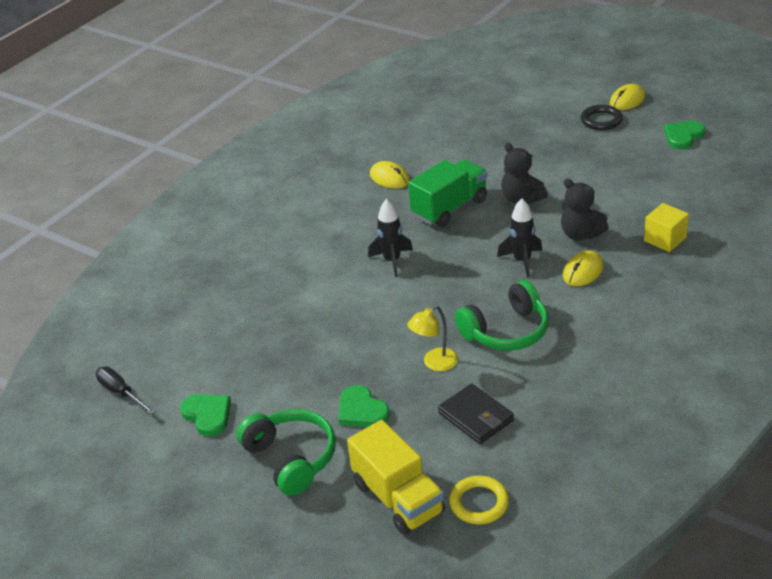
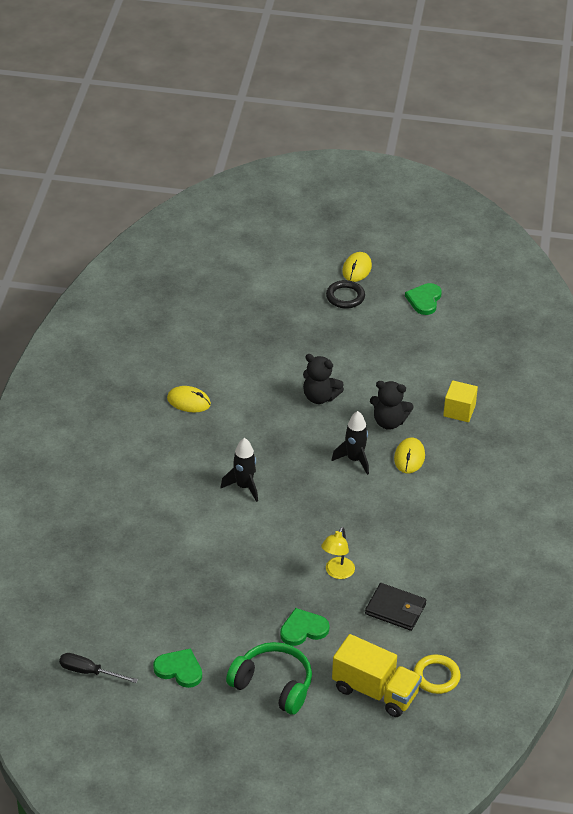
camera: 30 degrees left, 5 degrees up
green heart [339,385,390,427] -> green heart turned 135 degrees clockwise [280,608,330,646]
green truck [408,159,487,227] -> none
green headphones [455,280,549,351] -> none

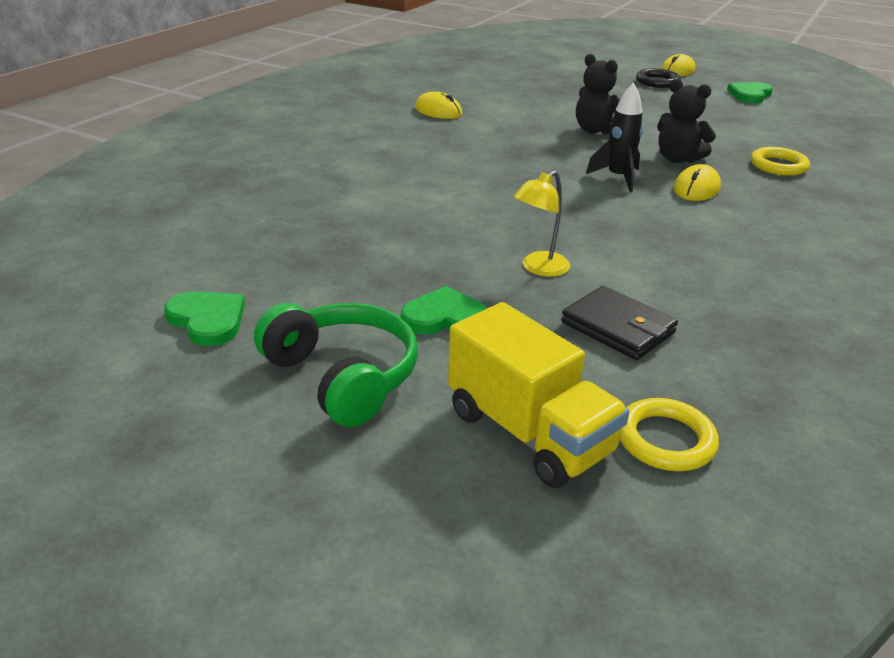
camera: 20 degrees right, 10 degrees down
black screwdriver [59,653,138,683] -> none
black rocket [221,438,258,502] -> none
yellow cube [443,380,478,422] -> yellow ring [751,147,810,176]

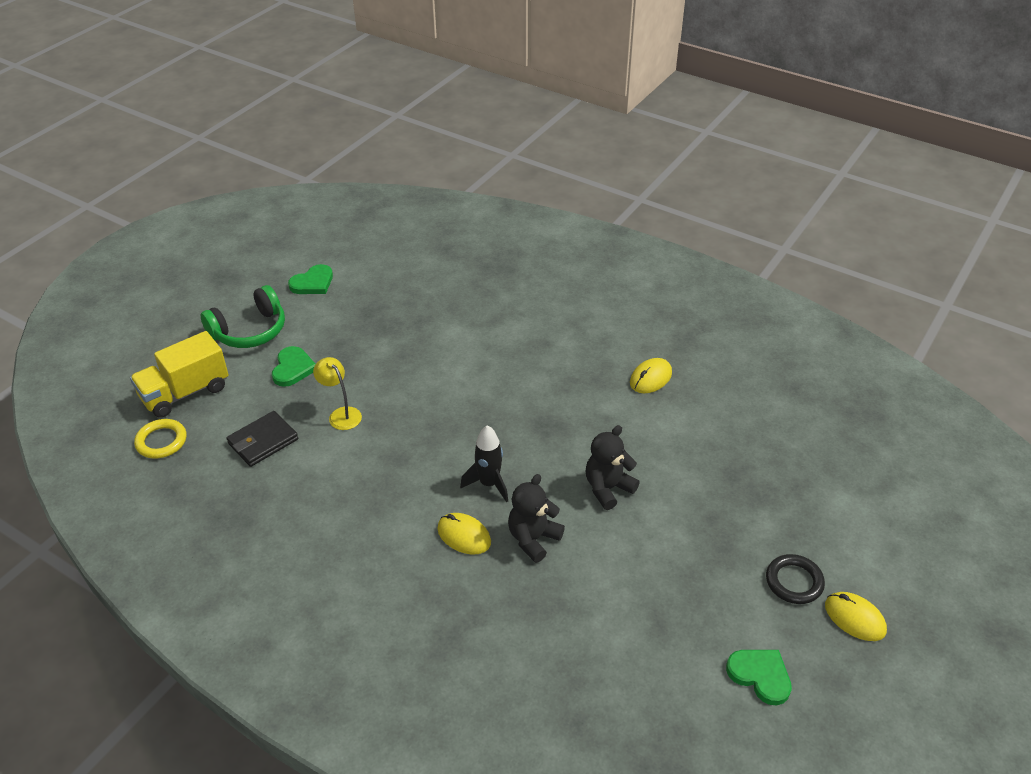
camera: 95 degrees right, 10 degrees up
yellow ring [751,147,810,176] -> none

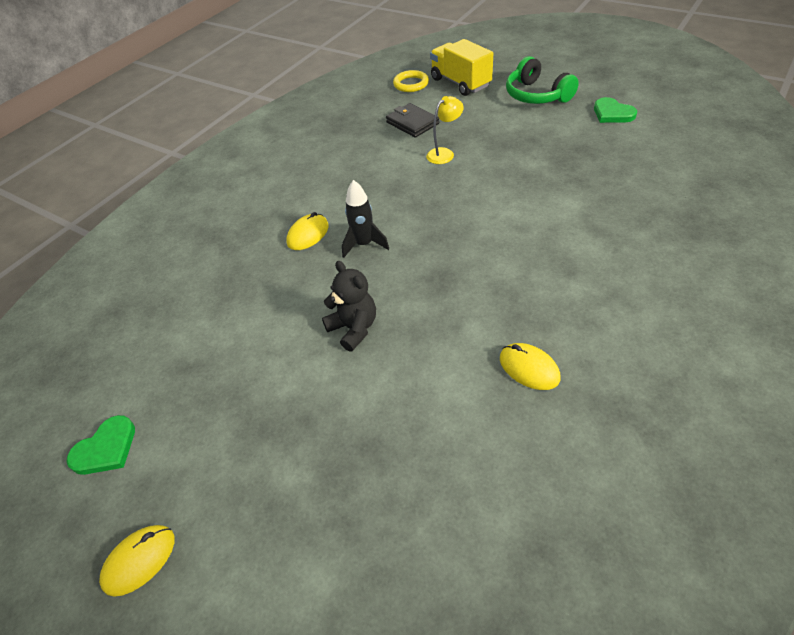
camera: 95 degrees right, 5 degrees up
green heart [272,346,315,387] -> none
black teddy bear [508,474,565,563] -> none
black ring [766,554,825,604] -> none

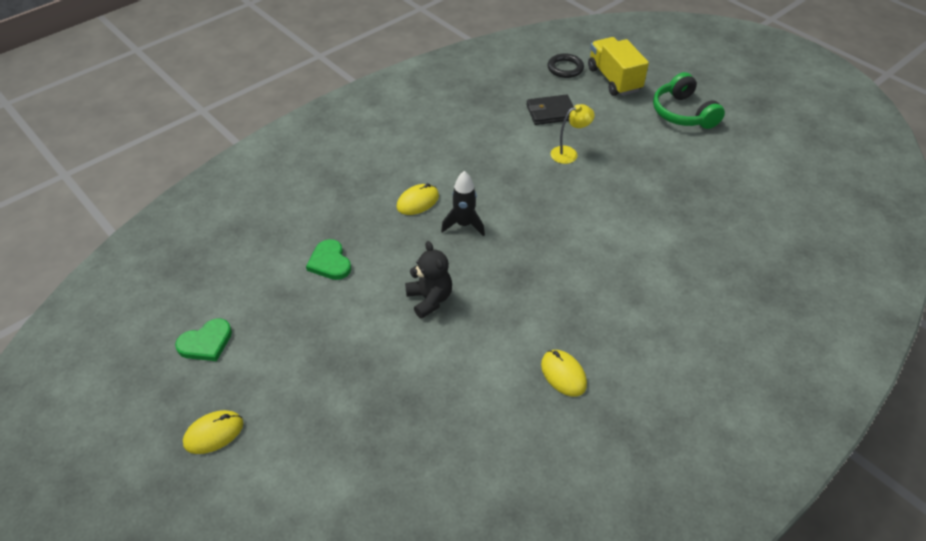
camera: 10 degrees right, 0 degrees up
black wallet [386,103,439,138] -> black wallet turned 75 degrees counterclockwise [526,94,574,125]
yellow ring [393,70,429,92] -> black ring [548,53,584,78]
green heart [594,97,637,123] -> green heart moved to [306,239,351,280]

